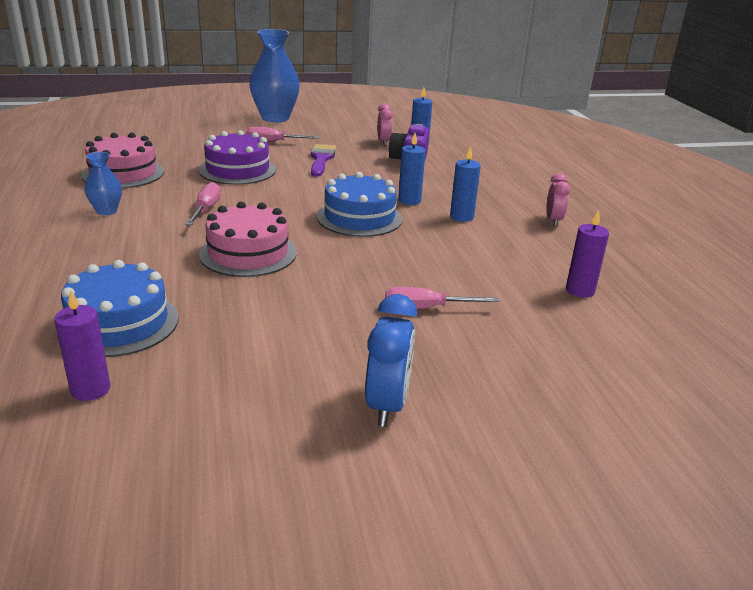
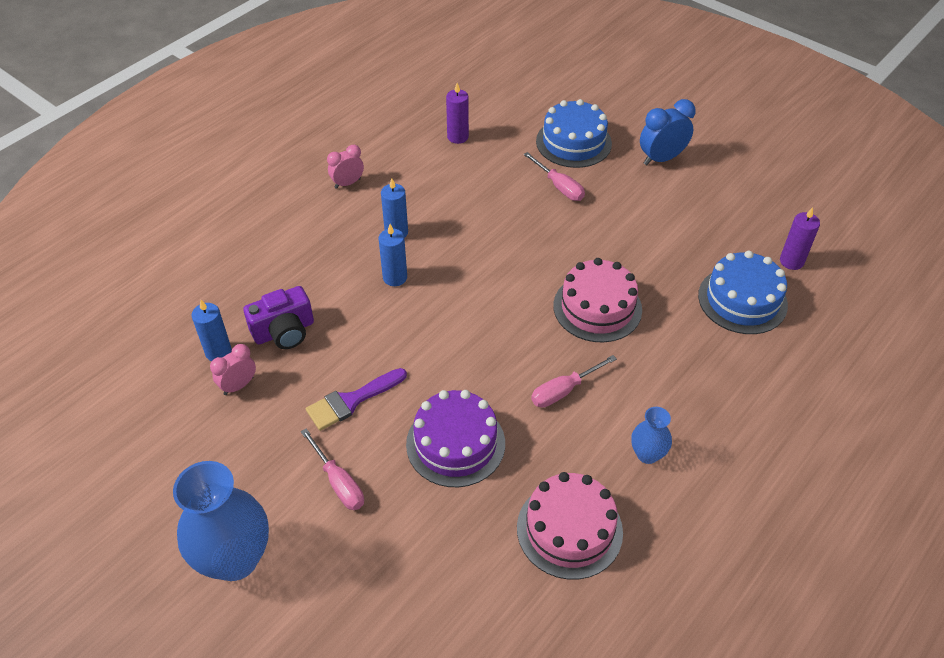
camera: 125 degrees left, 20 degrees up
blue cake [317,172,402,237] -> blue cake moved to [536,99,612,168]

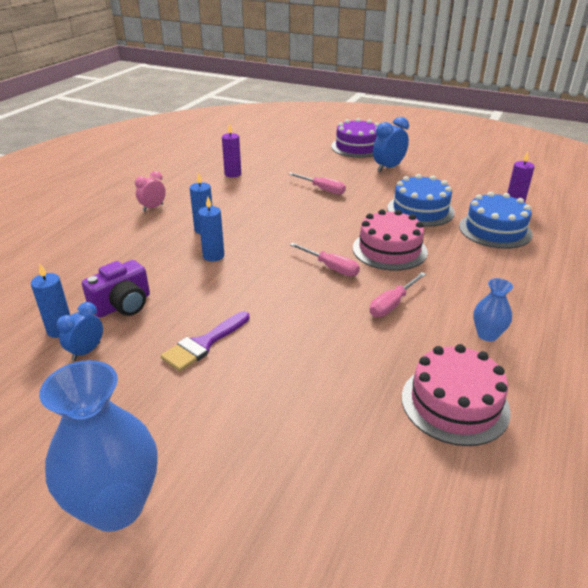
camera: 15 degrees left, 15 degrees down
pink clock [210,344,256,395] -> blue clock [56,302,103,361]
pink screwdriver [301,429,364,510] -> pink screwdriver moved to [289,242,360,276]
purple cake [406,390,505,487] -> purple cake moved to [331,118,379,158]
blue cake [536,99,612,168] -> blue cake moved to [387,174,455,227]

